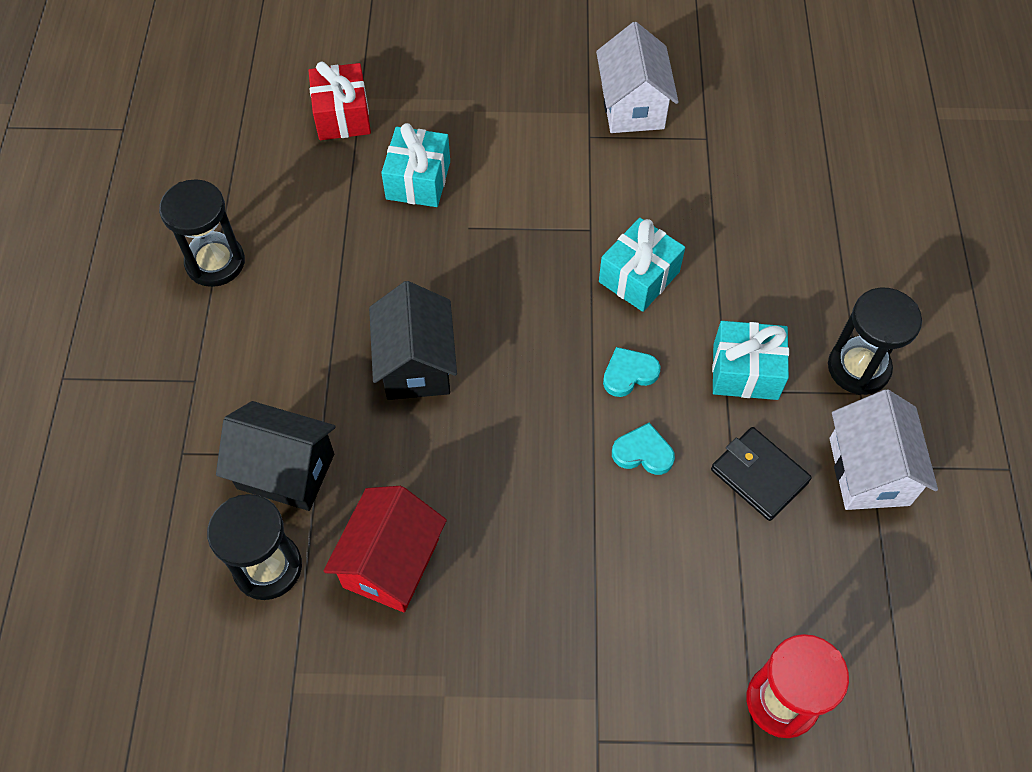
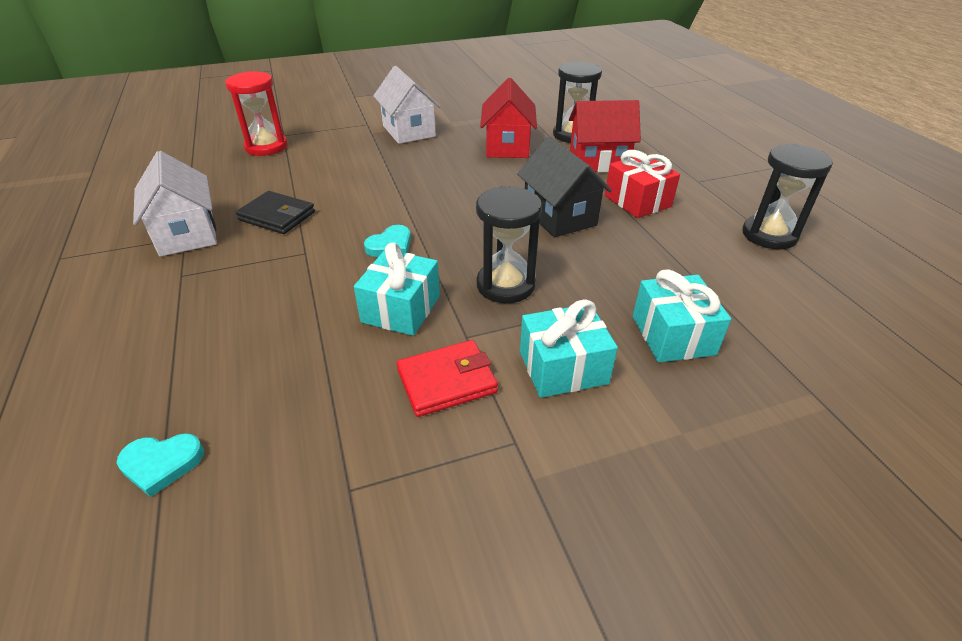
camera: 160 degrees right, 20 degrees down
black house [216,401,336,511] -> red house [569,100,641,172]
red gift [308,61,371,140] -> red gift moved to [605,150,680,218]
white house [596,22,679,133] -> white house moved to [373,66,441,144]
turquoise heart [612,423,675,475] -> turquoise heart moved to [117,433,204,497]
turquoise gift [712,321,789,400] -> turquoise gift moved to [520,299,618,398]
black hourglass [828,288,922,395] -> black hourglass moved to [476,186,542,303]
none -> red wallet [397,340,498,417]

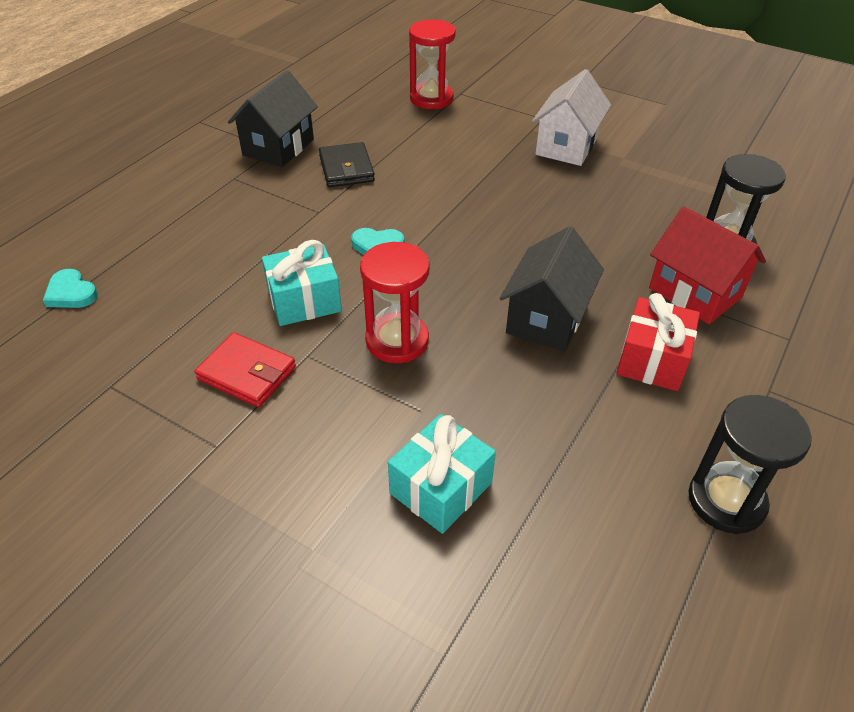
camera: 50 degrees right, 5 degrees up
white house [133,151,217,257] -> black house [228,70,318,167]
black hourglass [476,186,542,303] -> red hourglass [360,242,430,363]
red house [480,78,537,158] -> none
turquoise gift [520,299,618,398] -> none

